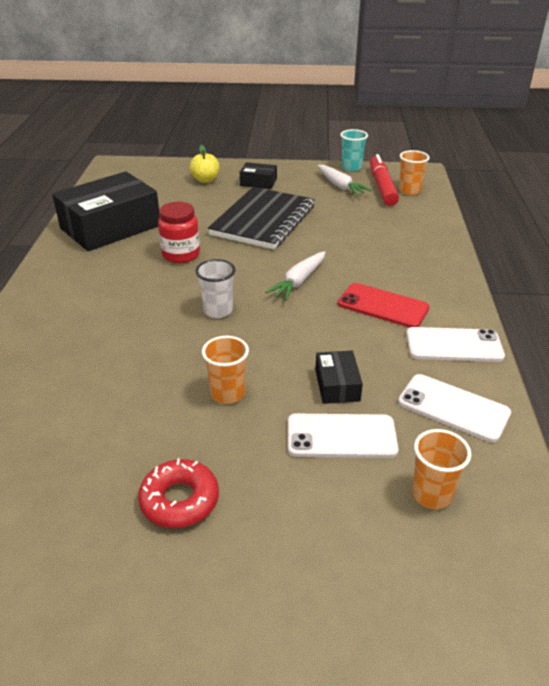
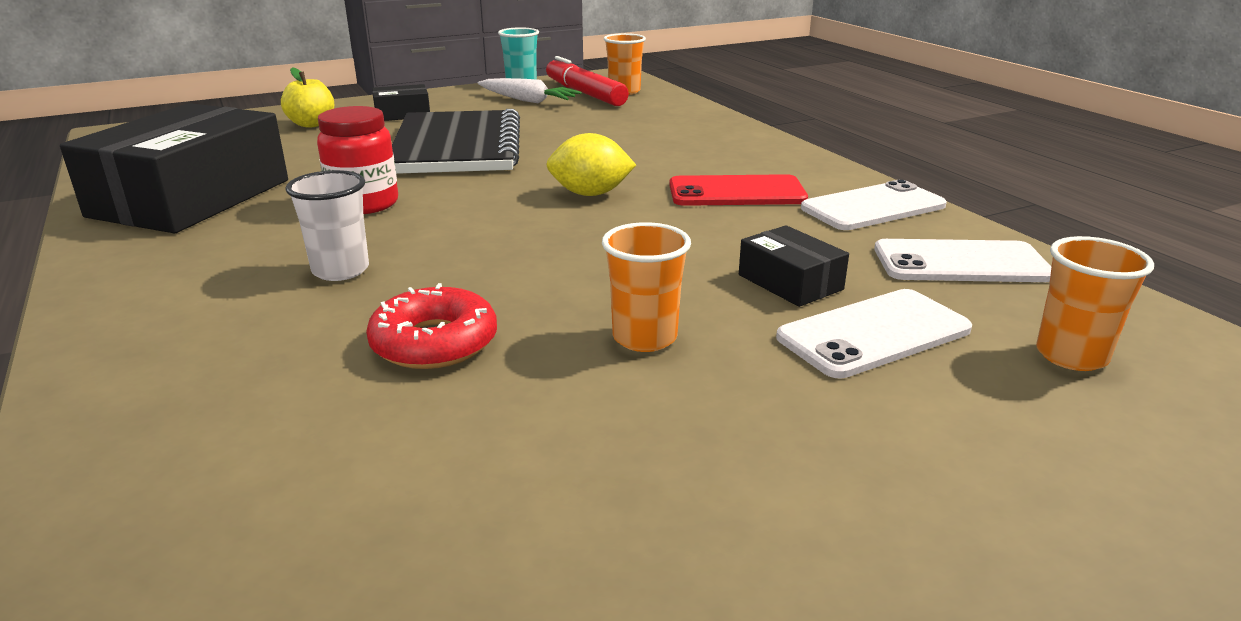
camera: 30 degrees left, 10 degrees down
red donut [138,458,219,528] -> red donut moved to [366,283,497,369]
white cup [195,259,236,318] -> white cup moved to [285,170,369,281]
white carrot [265,251,325,300] -> yellow lemon [546,133,636,196]

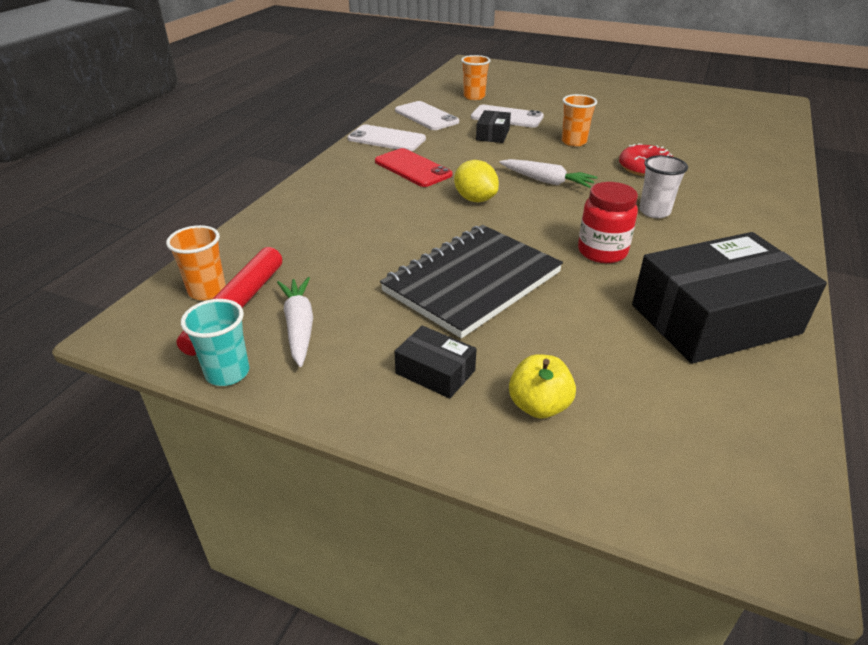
camera: 130 degrees left, 10 degrees up
none -> white carrot [499,159,598,188]

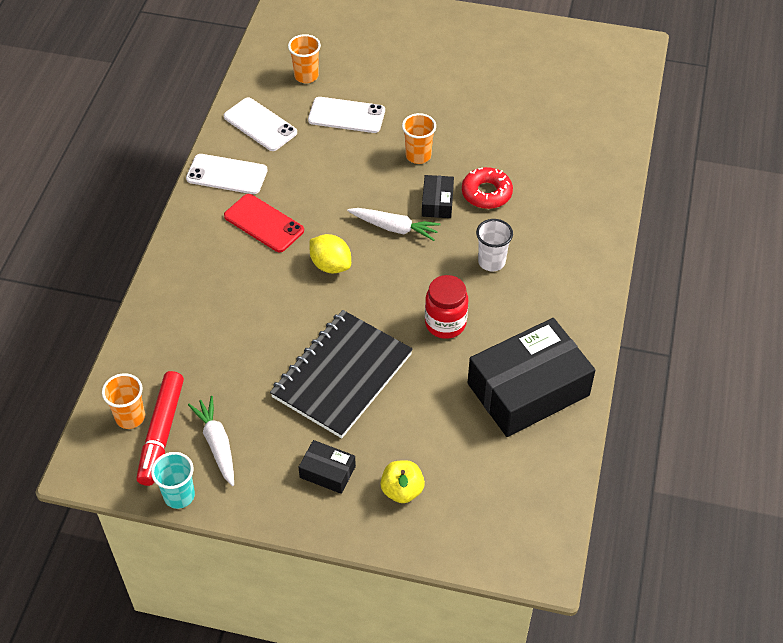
camera: 10 degrees left, 15 degrees up
black box [476,110,511,143] -> black box moved to [422,175,454,218]

